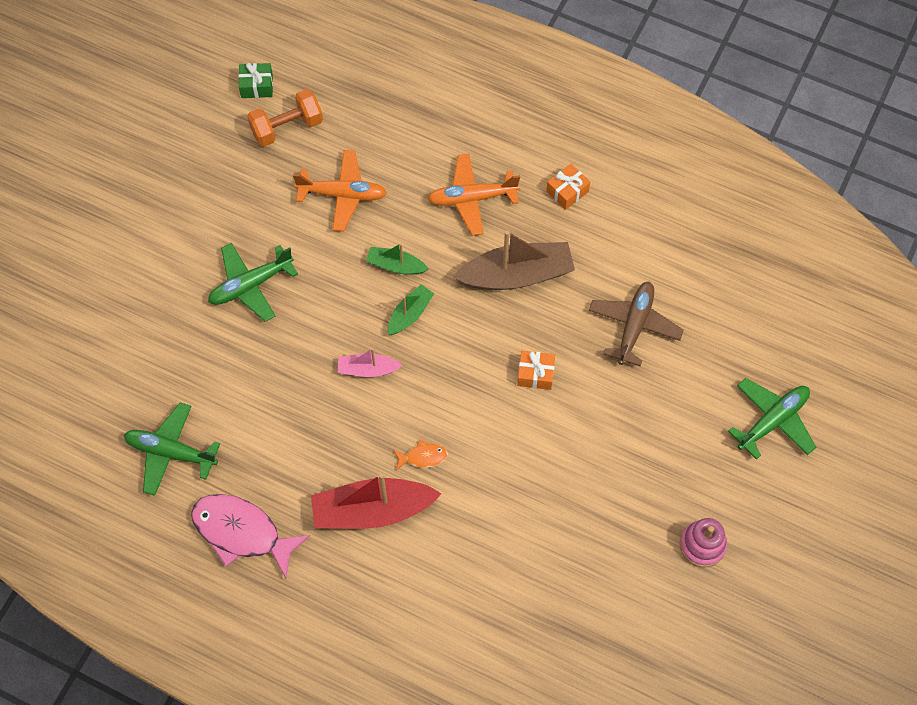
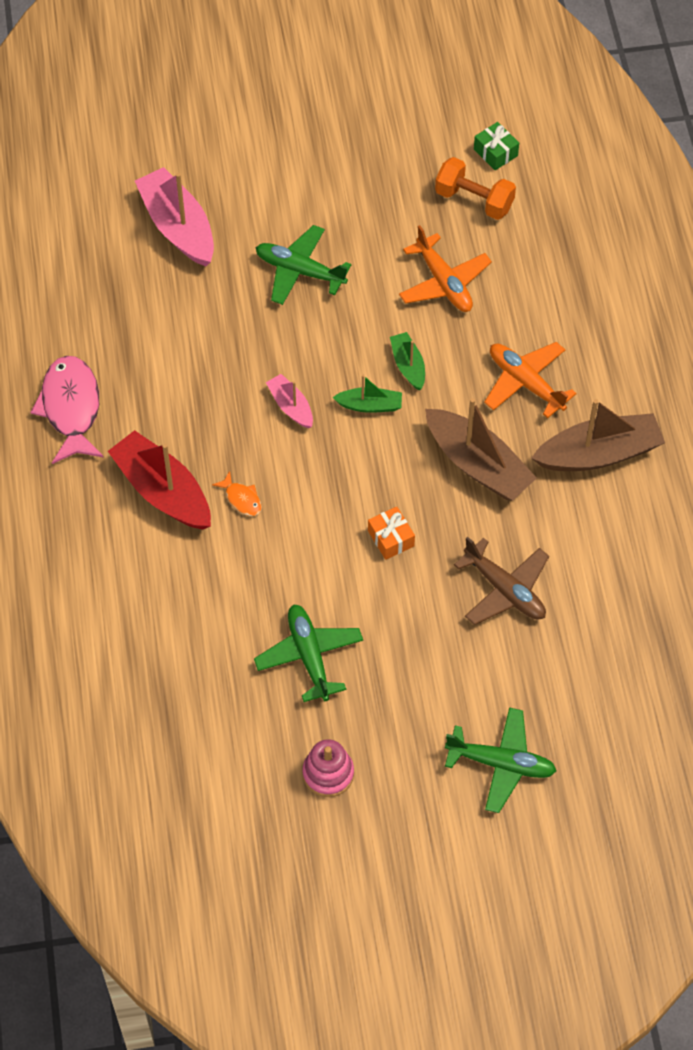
camera: 55 degrees right, 5 degrees down
green plane [124,403,220,496] -> green plane moved to [254,604,363,702]
orange gift [546,164,590,210] -> brown boat [532,399,665,471]
brown plane [589,282,684,366] -> brown plane turned 60 degrees clockwise [454,537,549,625]
none -> pink boat [135,167,214,266]

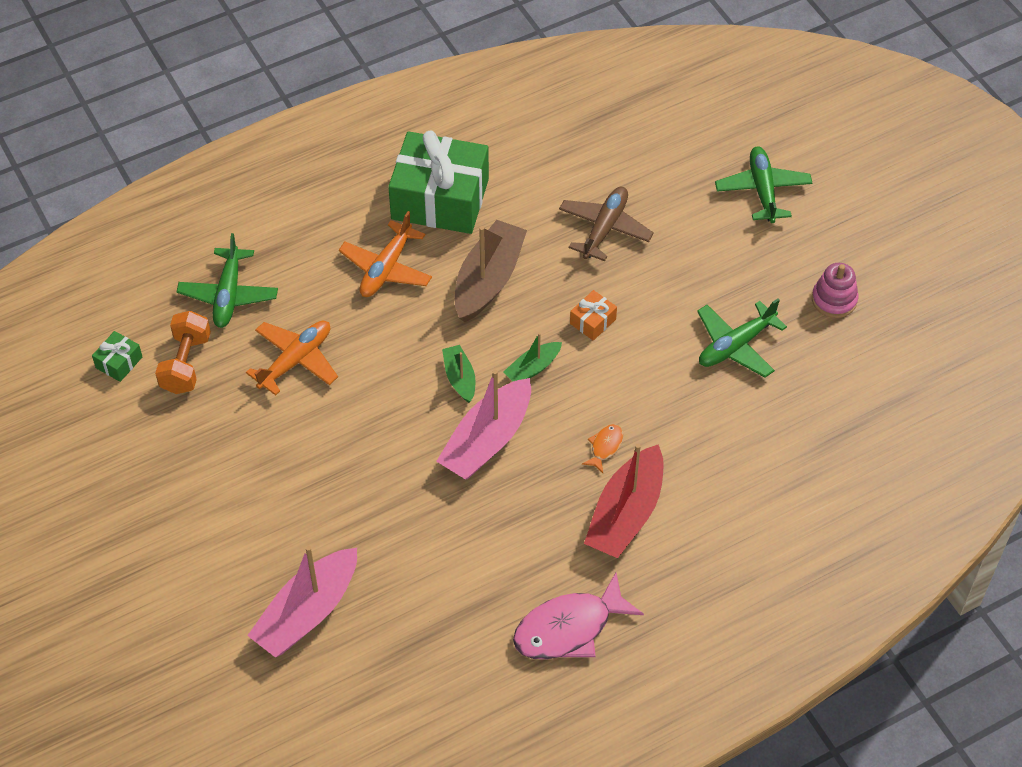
camera: 110 degrees left, 5 degrees down
green plane [256,225,351,305] -> green plane moved to [177,233,278,328]
pink boat [266,374,313,428] -> pink boat [436,370,531,479], size x1.91
green boat [390,332,425,390] -> green boat moved to [504,333,562,382]
brown boat [532,399,665,471] -> green gift [388,131,489,234]

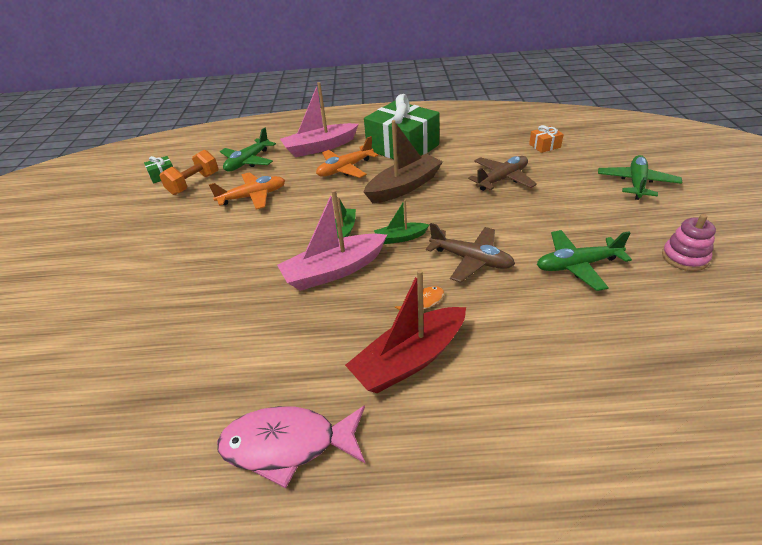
camera: 30 degrees right, 15 degrees down
pink boat [247,546,357,658] -> pink boat moved to [280,82,359,157]
orange gift [570,290,617,341] -> orange gift moved to [529,125,564,153]
none -> brown plane [426,223,515,283]

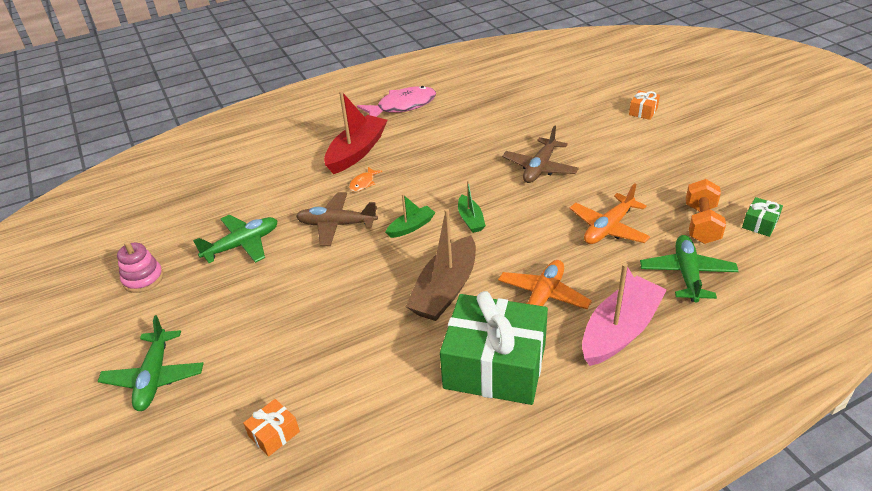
camera: 155 degrees right, 0 degrees up
pink boat [277,190,387,291] -> none
brown plane [468,156,537,191] -> brown plane moved to [502,125,579,183]
none -> orange gift [629,90,660,120]

